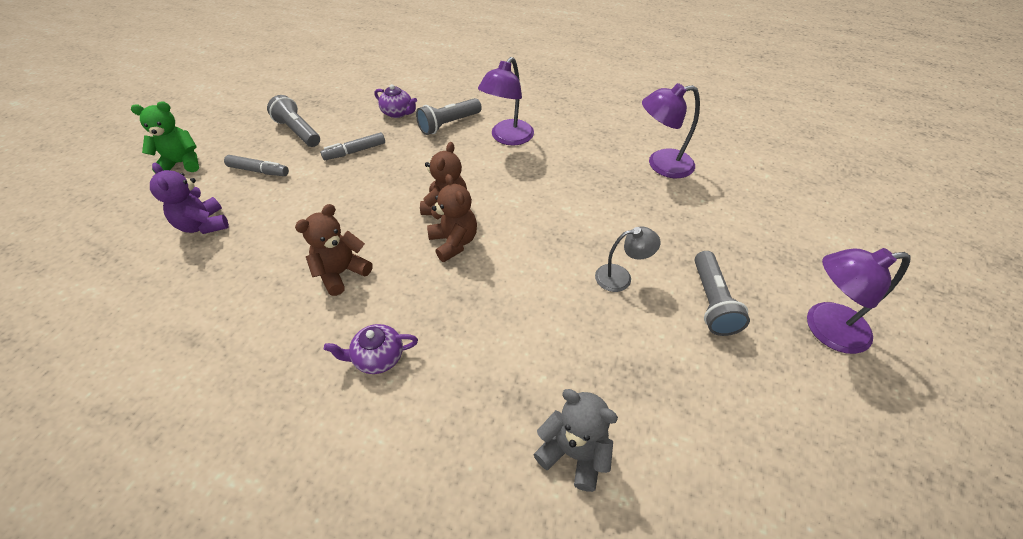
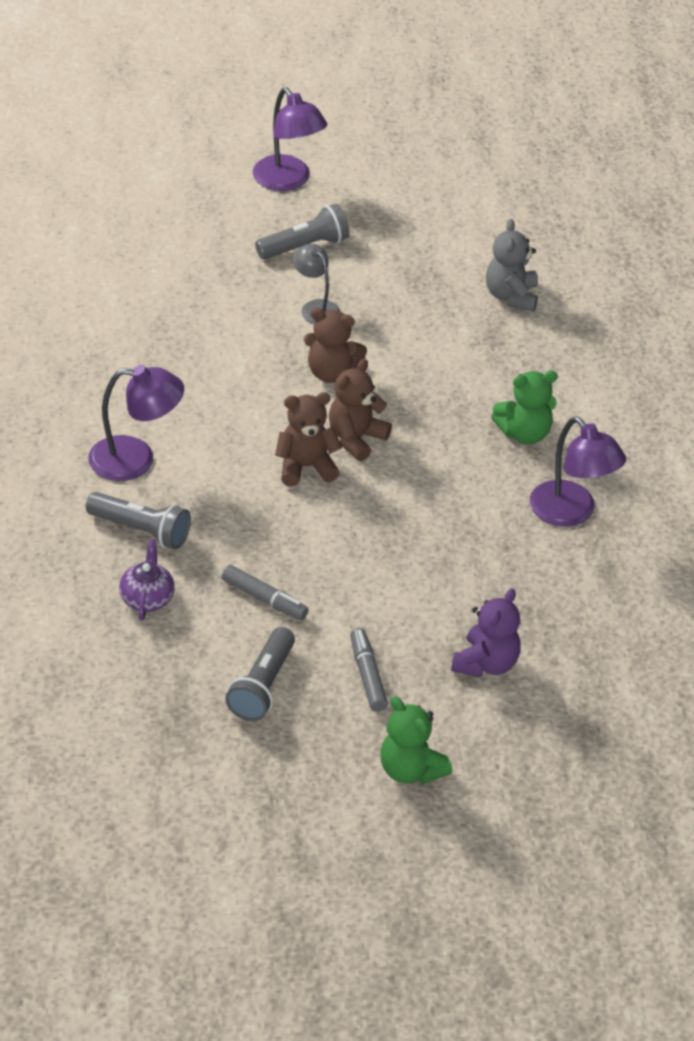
camera: 120 degrees left, 5 degrees down
brown teddy bear [295,204,373,296] -> brown teddy bear moved to [304,308,367,383]
purple teapot [324,324,418,374] -> green teddy bear [491,371,557,445]
purple lamp [642,83,700,178] -> purple lamp moved to [530,416,626,527]

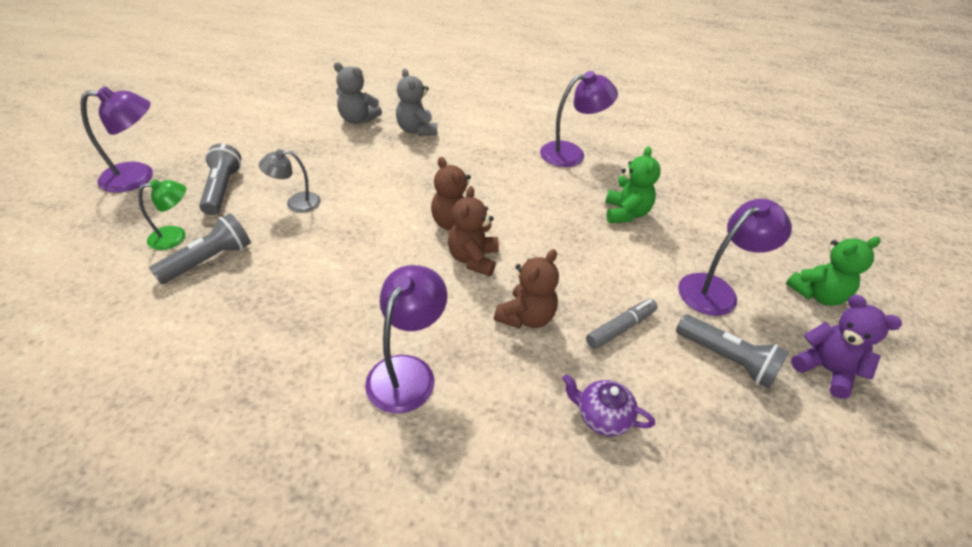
camera: 70 degrees left, 0 degrees up
grey flashlight [86,492,191,549] -> grey flashlight moved to [149,213,251,284]
brown teddy bear [304,308,367,383] -> brown teddy bear moved to [494,249,559,329]
grey marker [350,628,388,712] -> purple lamp [678,199,792,316]
purple teddy bear [451,588,521,677] -> purple teddy bear moved to [791,295,902,399]
green teddy bear [491,371,557,445] -> green teddy bear moved to [605,146,661,223]
none -> green lamp [138,179,186,250]
none -> grey teddy bear [396,68,437,136]

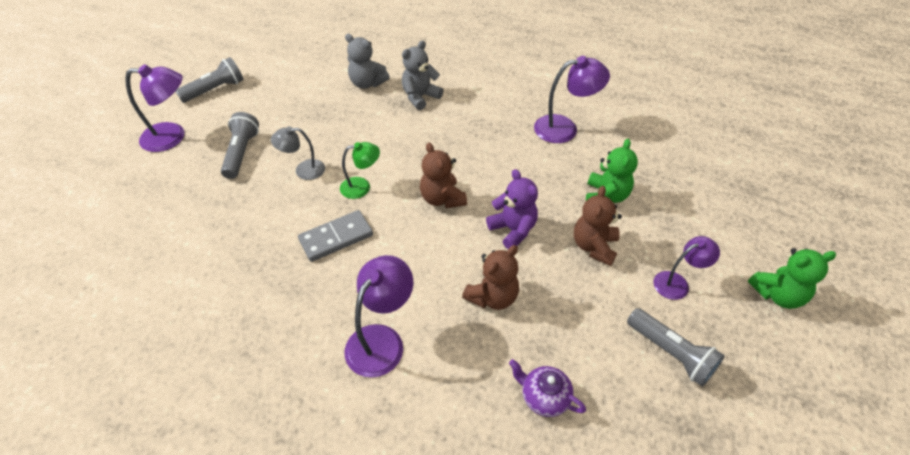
camera: 10 degrees right, 5 degrees up
green lamp [138,179,186,250] -> green lamp moved to [340,142,380,199]
grey flashlight [149,213,251,284] -> grey flashlight moved to [175,57,244,103]
grey teddy bear [396,68,437,136] -> grey teddy bear turned 60 degrees clockwise [402,40,444,110]
brown teddy bear [448,186,499,276] -> brown teddy bear moved to [574,186,622,266]
grey marker [586,299,658,349] -> none
purple lamp [678,199,792,316] -> purple lamp [653,236,720,300], size x0.64
purple teddy bear [791,295,902,399] -> purple teddy bear moved to [486,169,538,249]
none -> grey domino [298,210,373,262]

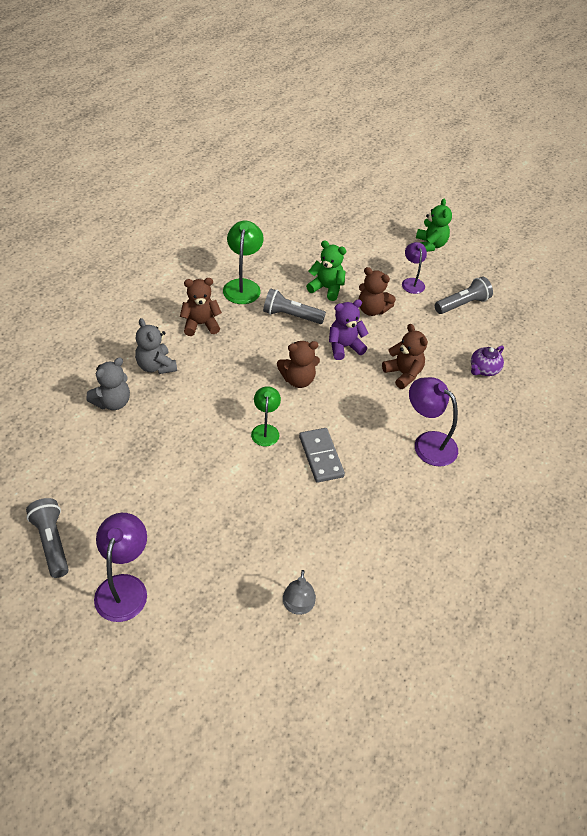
camera: 80 degrees left, 0 degrees up
grey flashlight [221,112,259,179] -> grey flashlight moved to [263,288,326,324]
grey lamp [271,126,325,180] -> grey lamp moved to [283,570,316,615]
purple lamp [534,56,610,143] -> green lamp [223,221,263,304]
none -> brown teddy bear [180,278,222,336]

